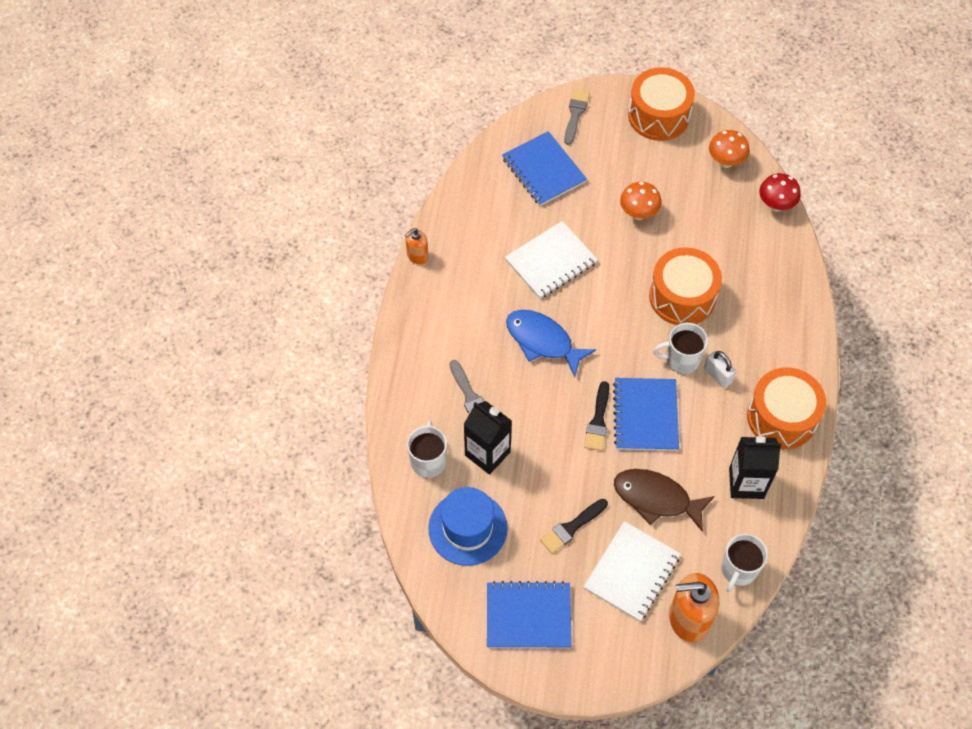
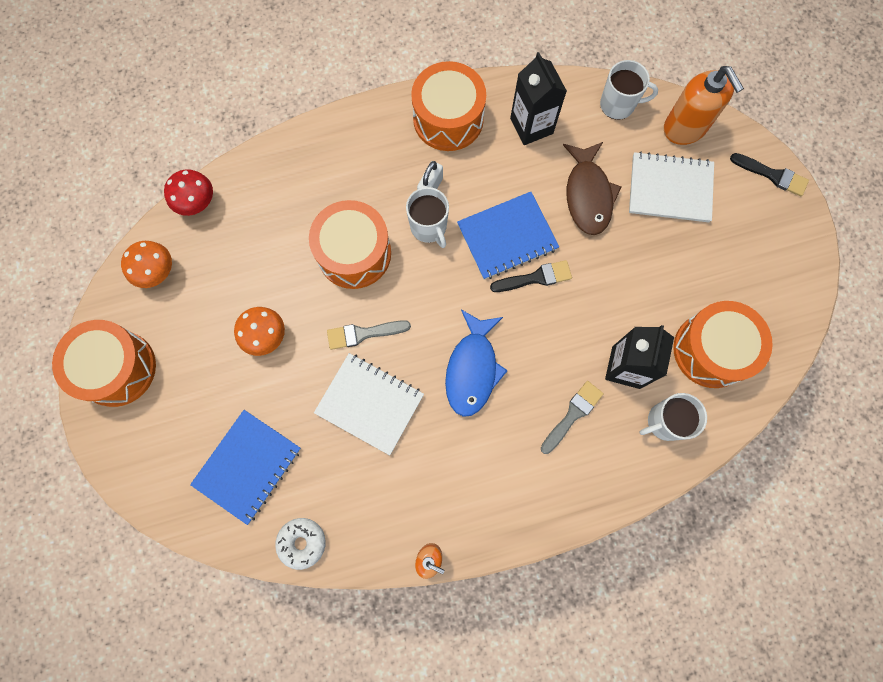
camera: 115 degrees left, 15 degrees up
blue hat [428,487,508,566] -> orange drum [673,301,773,388]
blue notebook [487,581,572,648] -> none
black brush [540,499,608,554] -> black brush moved to [730,153,809,196]
grey brush [564,89,590,145] -> grey brush moved to [327,320,411,350]
none -> white donut [275,518,326,570]

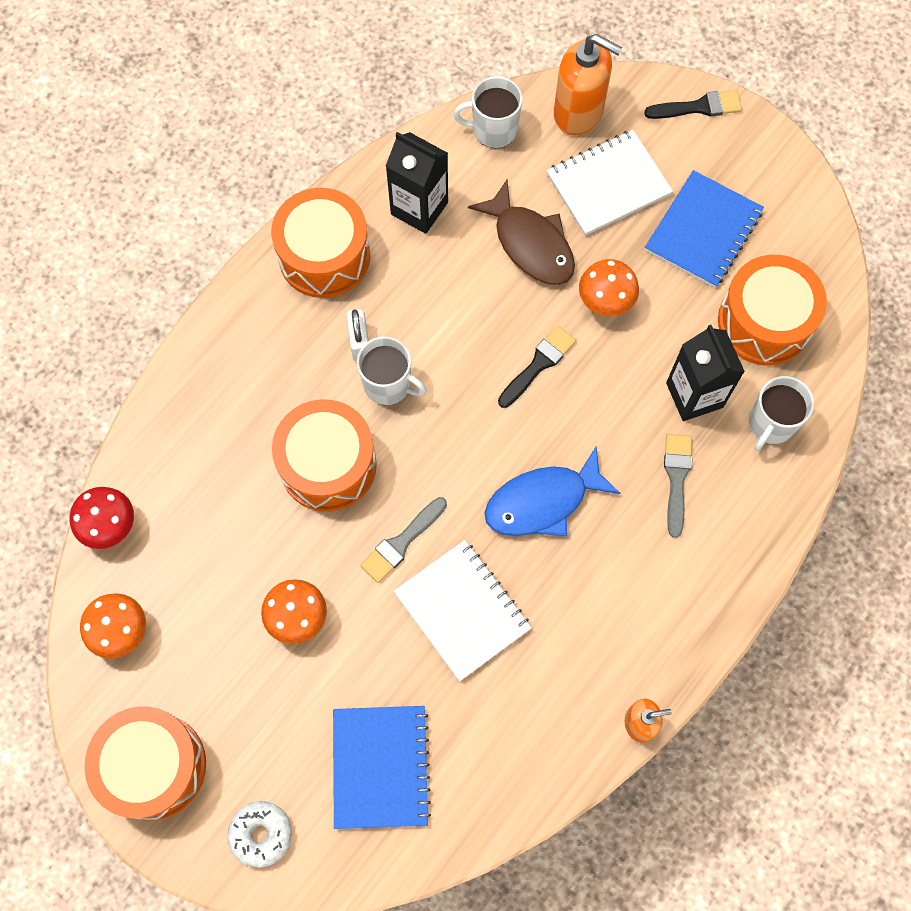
camera: 35 degrees left, 5 degrees down
white donut [275,518,326,570] -> white donut moved to [227,801,292,868]
white notebook [314,353,424,455] -> white notebook turned 60 degrees clockwise [394,540,532,681]
blue fish [445,309,508,417] -> blue fish turned 90 degrees clockwise [484,447,620,536]
blue notebook [457,192,559,280] -> blue notebook moved to [645,170,764,288]
white mug [600,60,658,120] -> white mug turned 150 degrees counterclockwise [453,76,523,148]
none -> orange mushroom [579,259,639,316]

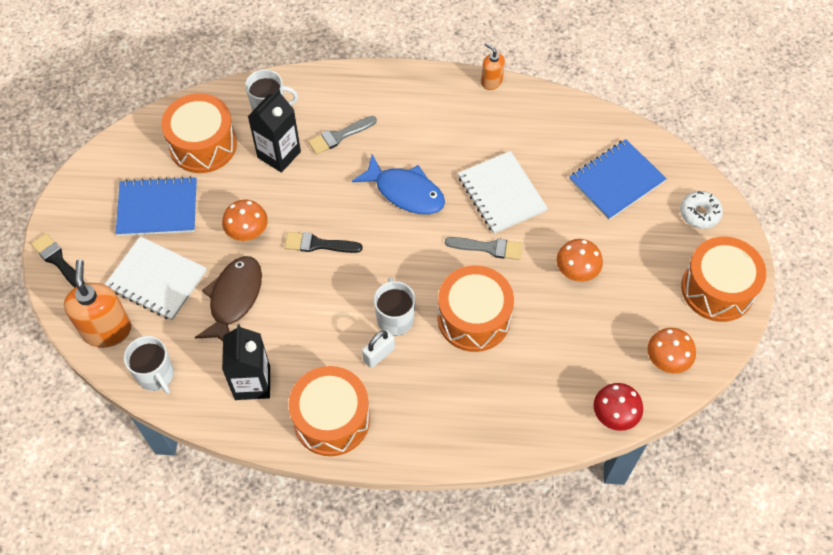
camera: 125 degrees left, 10 degrees down
white notebook [394,540,532,681] -> white notebook turned 45 degrees counterclockwise [458,151,548,234]

